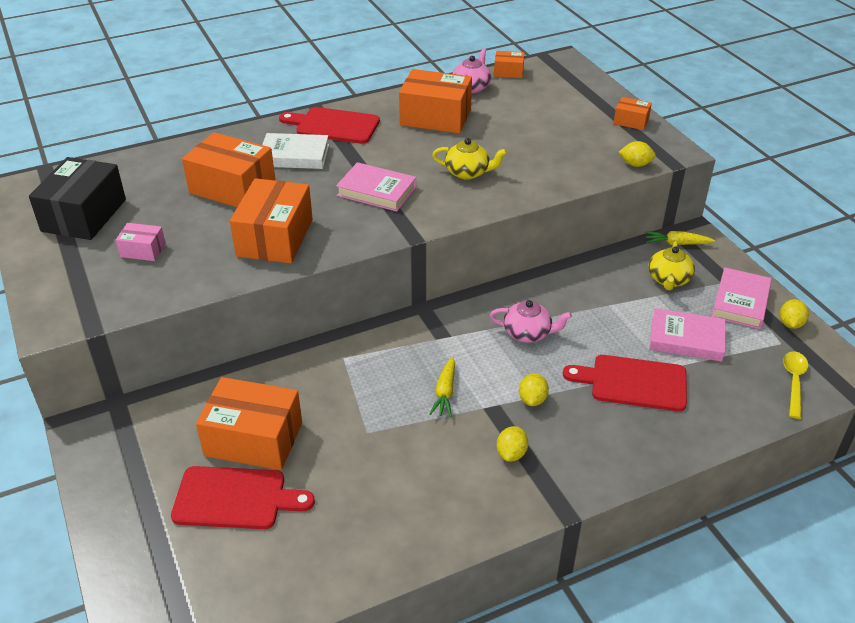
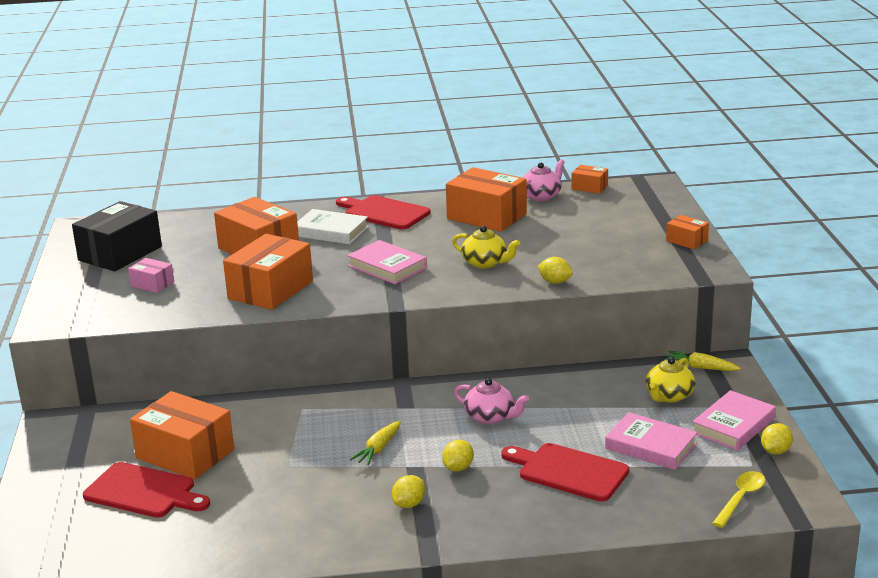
camera: 20 degrees right, 15 degrees down
yellow lemon [619,141,656,167] -> yellow lemon moved to [537,257,573,284]

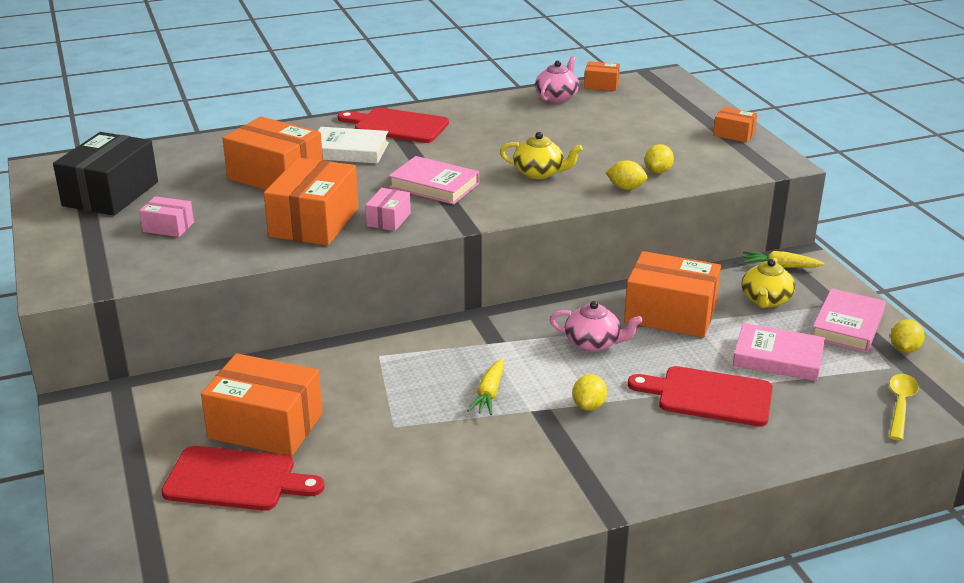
camera: 15 degrees left, 5 degrees up
yellow lemon [392,475,425,508] -> yellow lemon moved to [645,144,674,174]
orange box [446,167,527,232] -> orange box moved to [624,251,721,338]
none -> pink box [365,188,411,231]

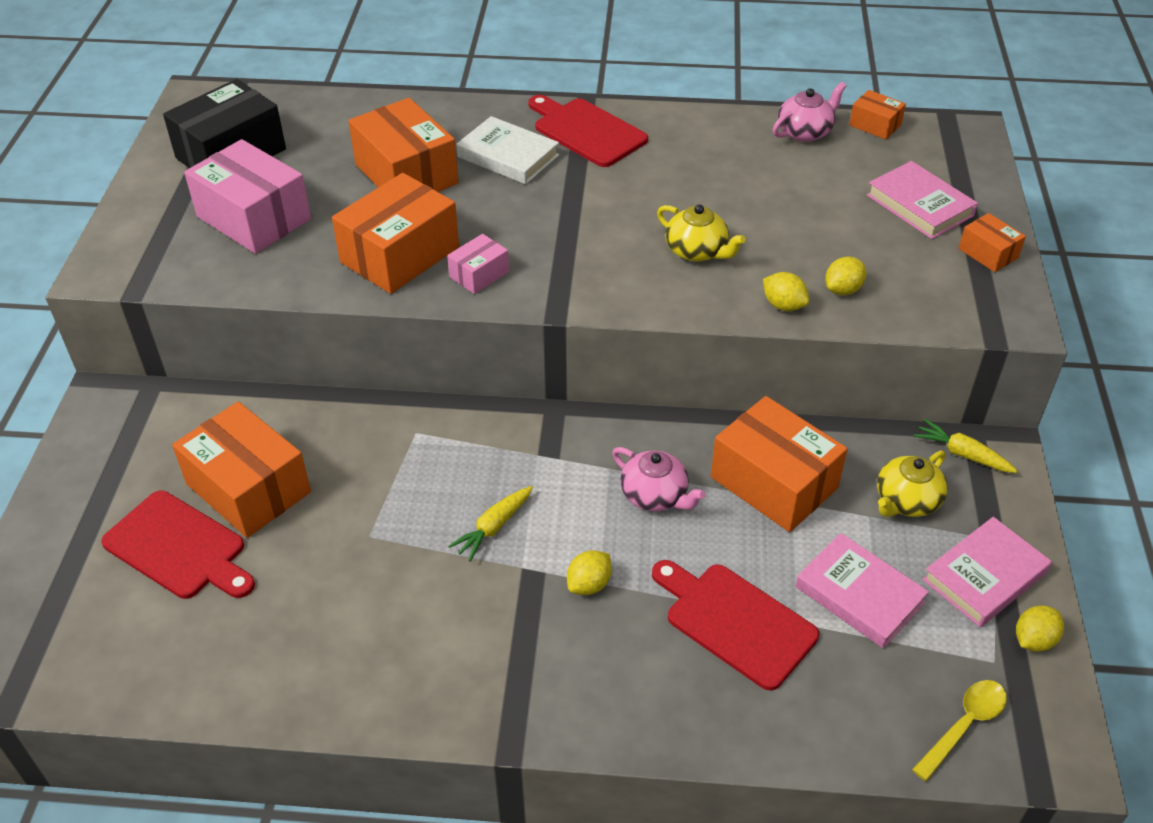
camera: 25 degrees right, 15 degrees up
pink box [139,196,194,237] -> pink box [184,139,311,254], size x2.03
pink book [389,156,479,205] -> pink book moved to [867,161,978,239]

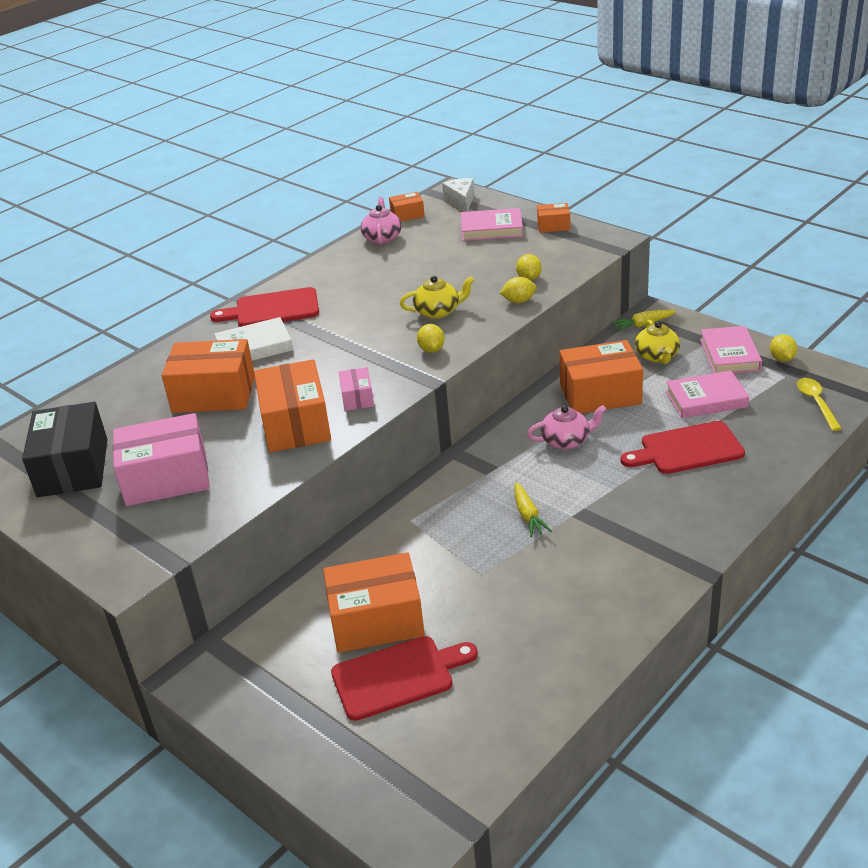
camera: 50 degrees left, 10 degrees down
yellow lemon [567,551,612,595] -> yellow lemon moved to [417,324,445,353]
none -> white cheese [442,178,475,212]

